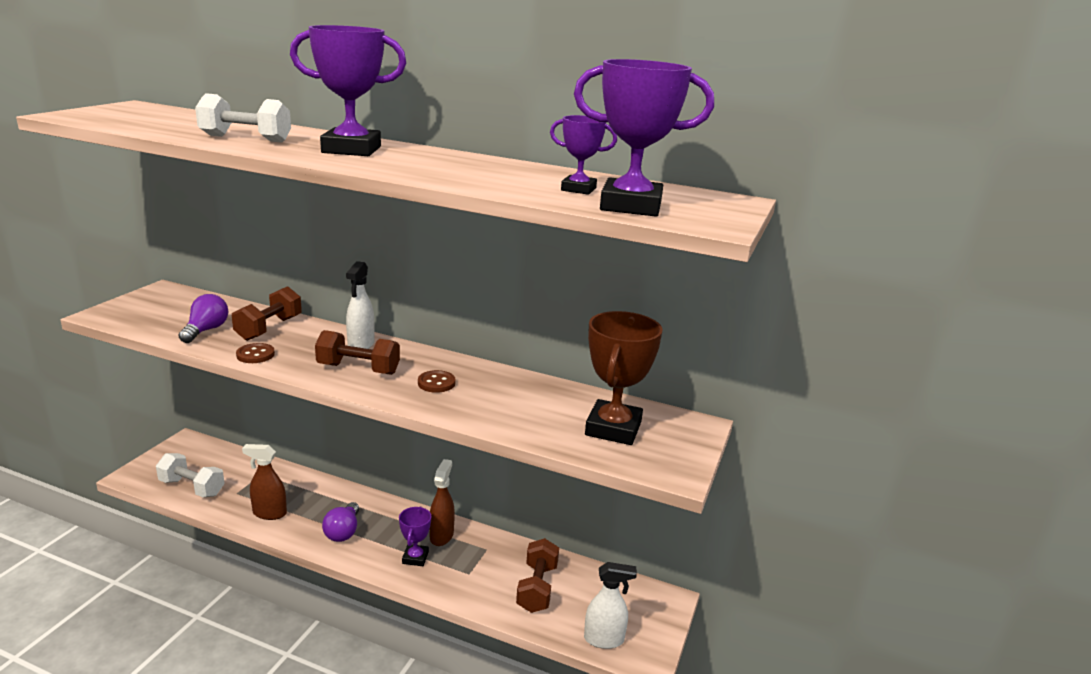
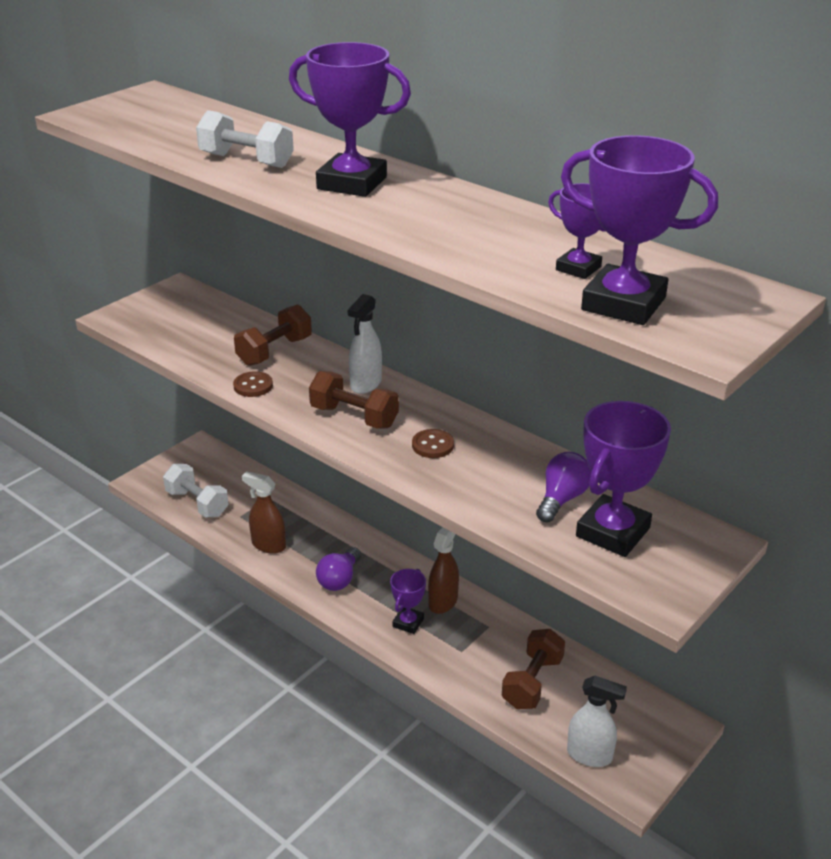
camera: 20 degrees right, 10 degrees up
purple light bulb [178,294,228,343] -> purple light bulb moved to [536,452,591,522]
brown trophy [585,311,663,445] -> purple trophy [576,401,671,557]

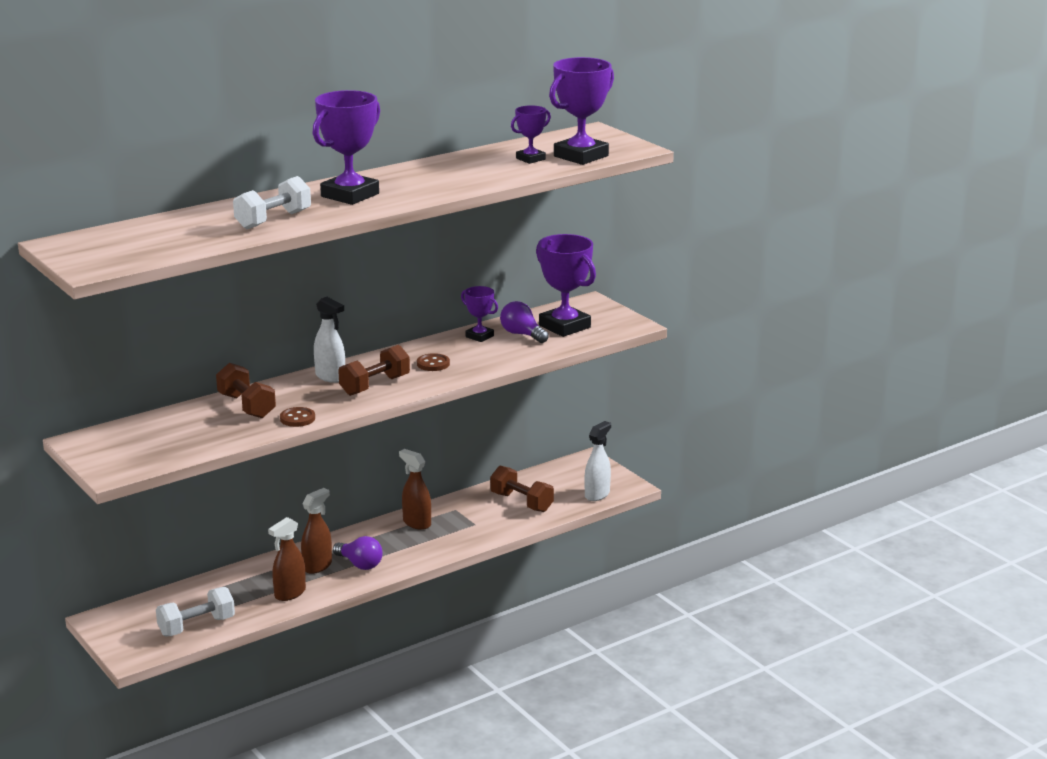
camera: 75 degrees left, 10 degrees down
purple trophy [390,569,426,634] -> purple trophy moved to [461,286,498,342]
none -> brown spray bottle [301,488,332,574]

